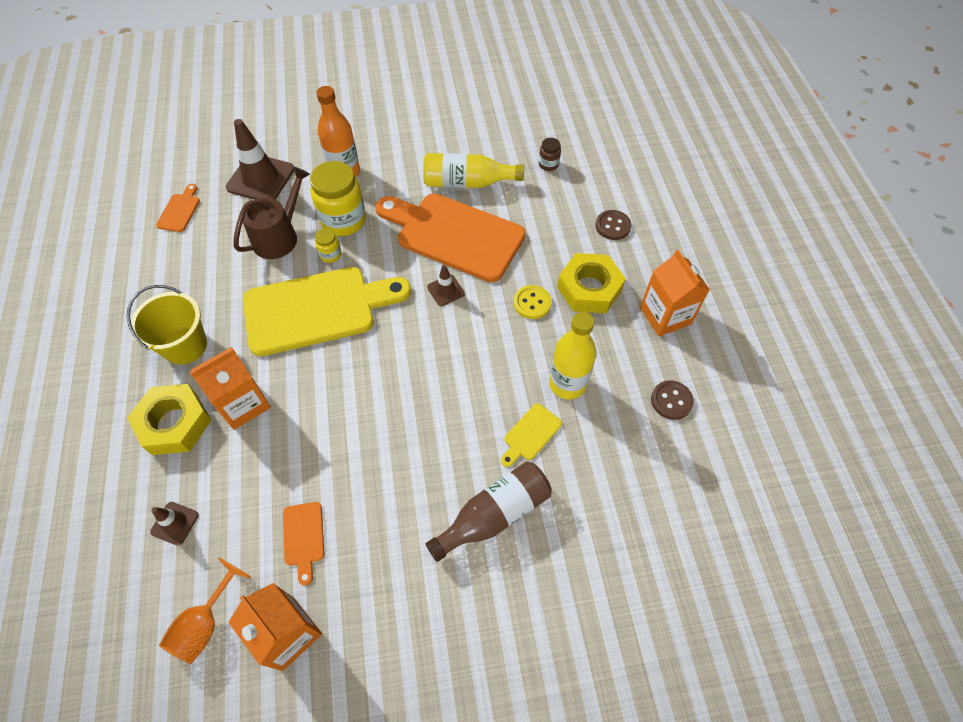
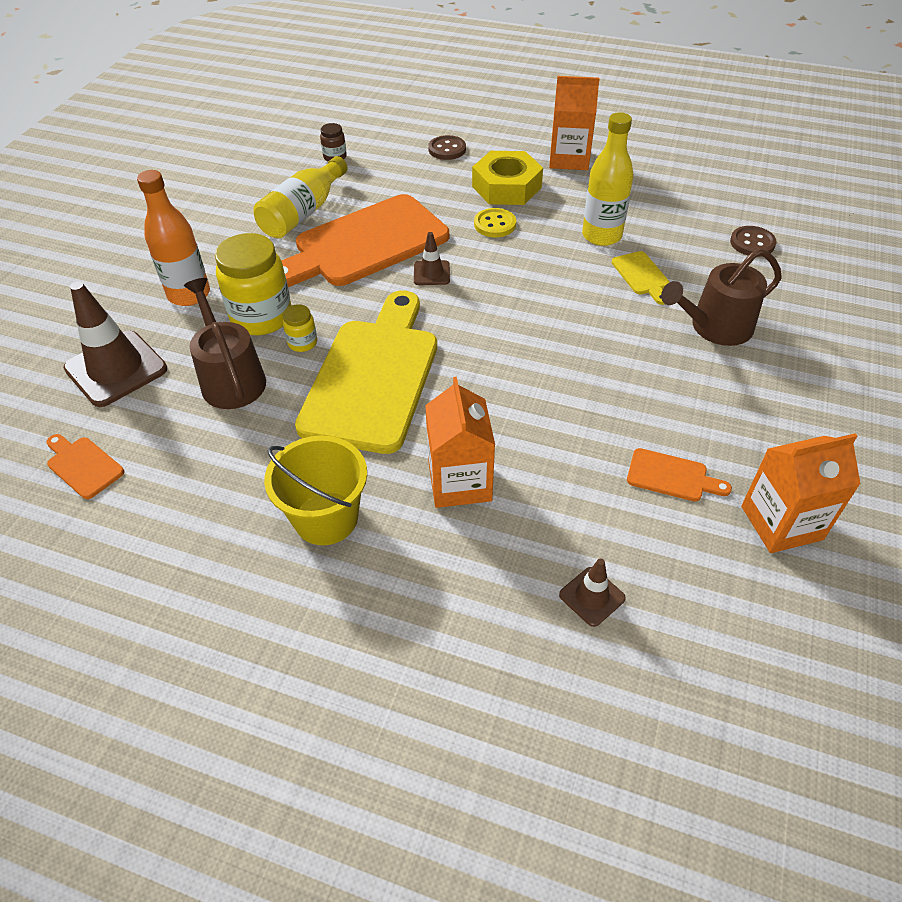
camera: 60 degrees left, 10 degrees down
yellow nut [127,384,212,455] -> none
orange goblet [159,558,251,664] -> none
brown bottle [426,461,552,562] -> brown watering can [661,248,782,346]
brown button [651,380,694,420] -> brown button moved to [730,226,777,257]

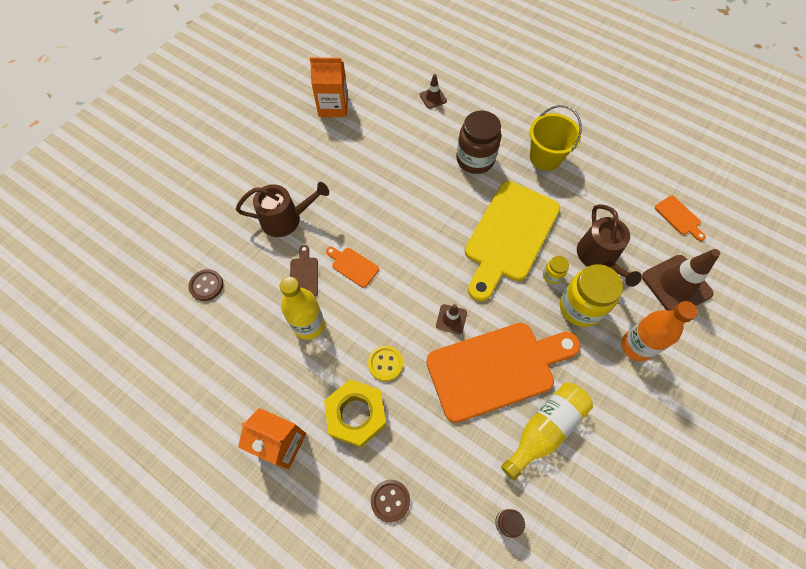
camera: 165 degrees left, 15 degrees up
orange carton [425,377,495,508] -> brown jar [456,111,501,174]
yellow cutting board [612,251,670,305] -> brown cutting board [290,245,318,297]
orange cutting board [627,448,732,502] -> orange cutting board moved to [326,247,379,288]

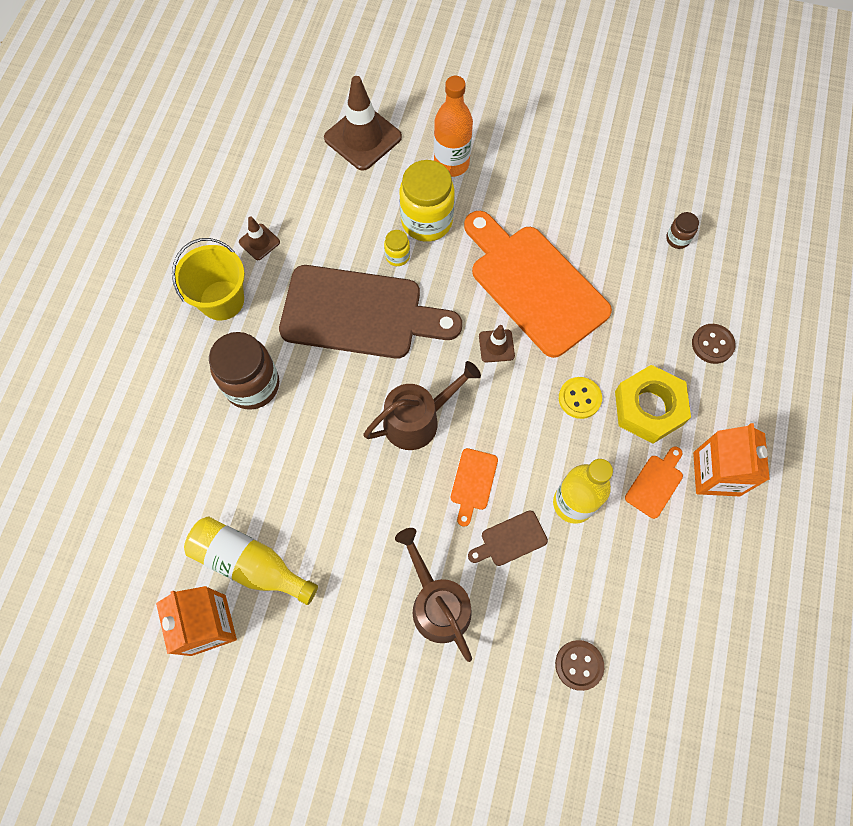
camera: 110 degrees left, 5 degrees up
brown traffic cone [420,74,447,109] -> brown traffic cone moved to [239,216,280,260]
yellow cutting board [465,181,560,302] -> brown cutting board [279,265,462,359]
yellow bottle [501,383,593,480] -> yellow bottle moved to [184,517,318,605]
brown watering can [577,204,642,287] -> brown watering can moved to [363,361,481,450]
orange cutting board [655,195,706,241] -> orange cutting board moved to [625,447,683,519]

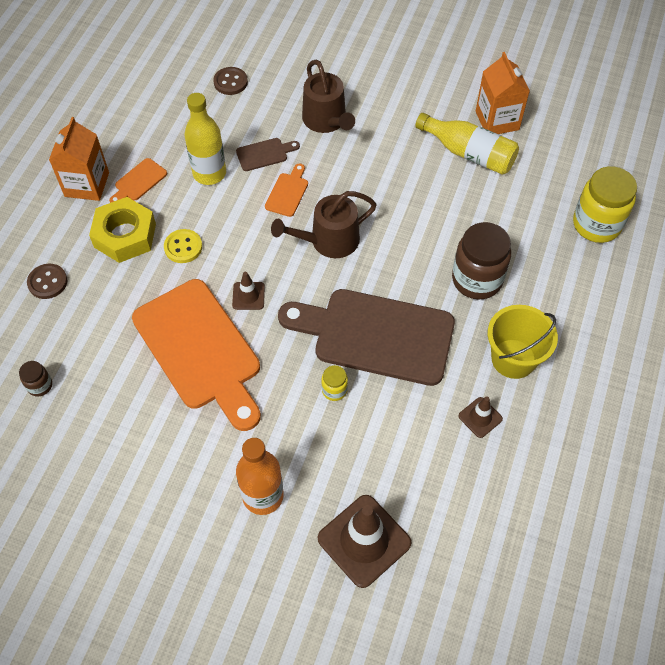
camera: 175 degrees left, 10 degrees down
yellow jar [400,160,455,242] -> yellow jar moved to [573,166,637,243]

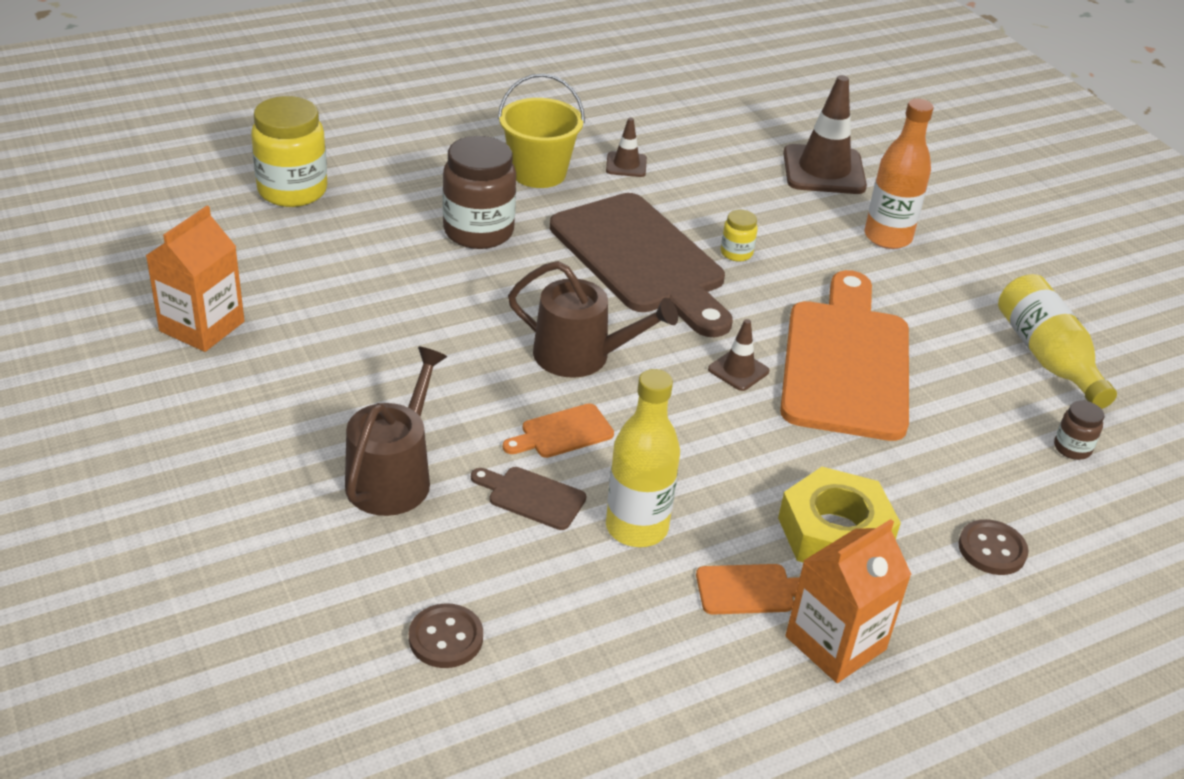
camera: 140 degrees left, 20 degrees down
yellow button [164,229,202,263] -> none
yellow bottle [415,113,519,175] -> yellow bottle moved to [998,274,1117,409]

